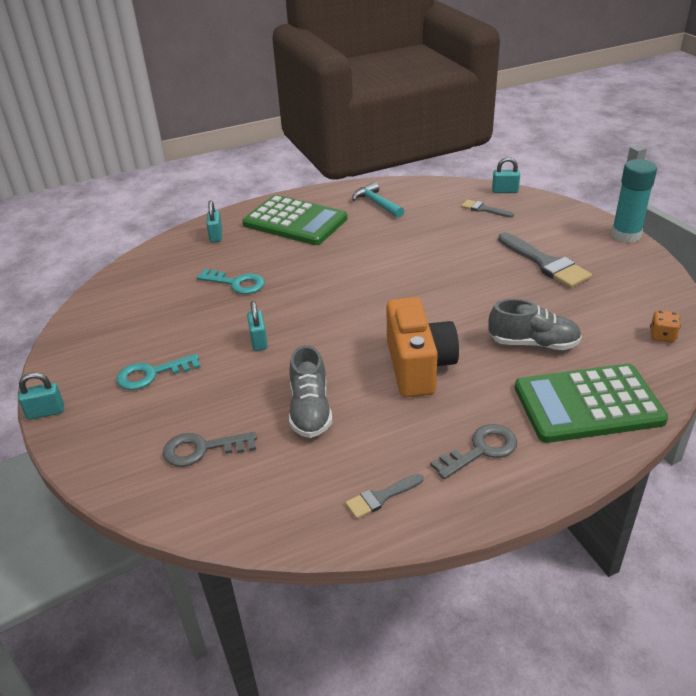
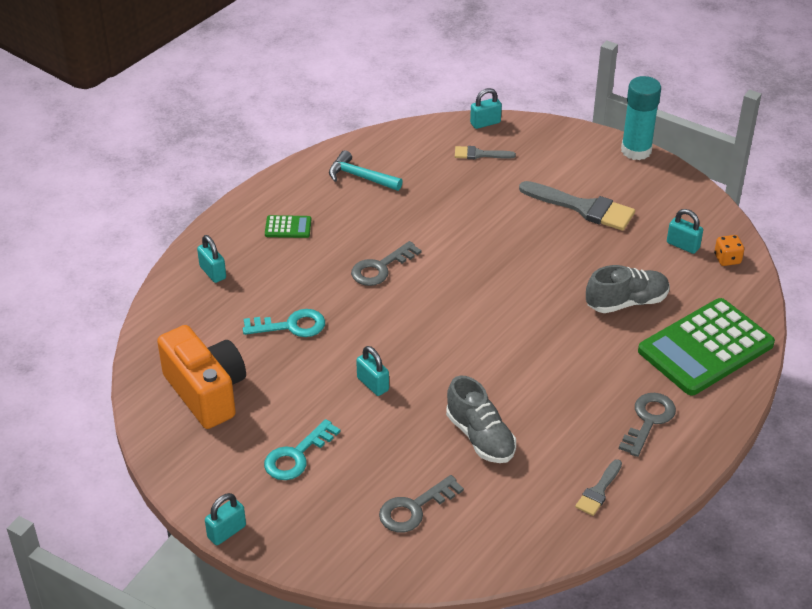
camera: 30 degrees left, 5 degrees up
green calculator [242,195,347,245] -> green calculator [265,215,311,238], size x0.41
orange camera [386,297,459,397] -> orange camera moved to [157,325,246,429]
none -> grey key [351,241,421,286]
none -> turquoise padlock [667,209,703,254]

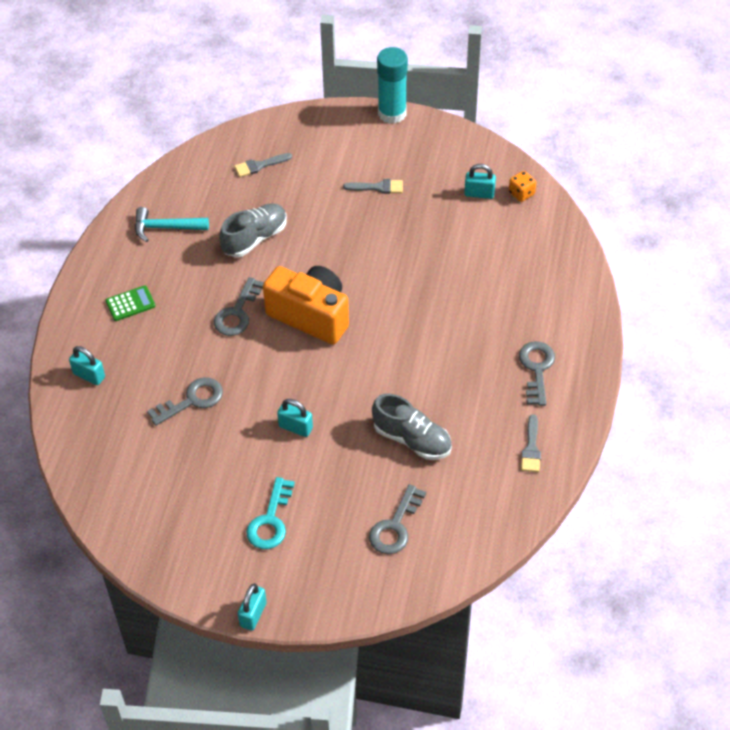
camera: 25 degrees left, 10 degrees up
orange camera [157,325,246,429] -> orange camera moved to [263,266,349,345]
turquoise key [243,309,325,337] -> grey key [147,377,223,426]
turquoise padlock [470,88,502,129] -> none
grey brush [519,181,635,231] -> grey brush [343,179,403,194], size x0.53
grey shoe [586,265,670,313] -> grey shoe moved to [219,203,287,257]
green calculator [638,298,775,395] -> none

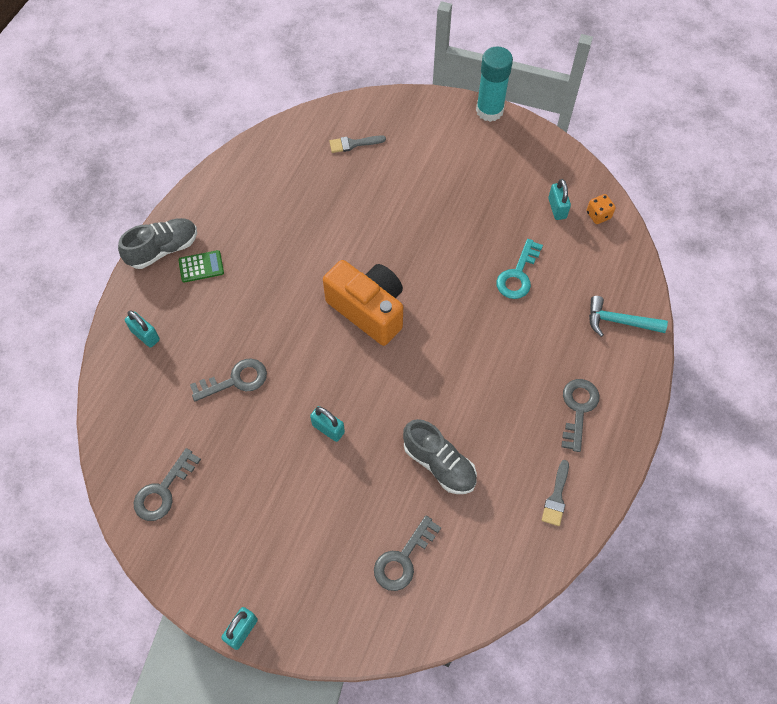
camera: 10 degrees right, 10 degrees up
turquoise hammer [135,207,209,242] -> turquoise hammer moved to [589,296,668,337]
grey key [214,277,264,336] -> grey key moved to [134,448,201,521]
grey shoe [219,203,287,257] -> grey shoe moved to [118,218,197,269]
turquoise key [246,477,295,549] -> turquoise key moved to [496,239,543,299]
grey brush [343,179,403,194] -> none
turquoise padlock [464,164,496,199] -> turquoise padlock turned 60 degrees clockwise [548,179,571,220]

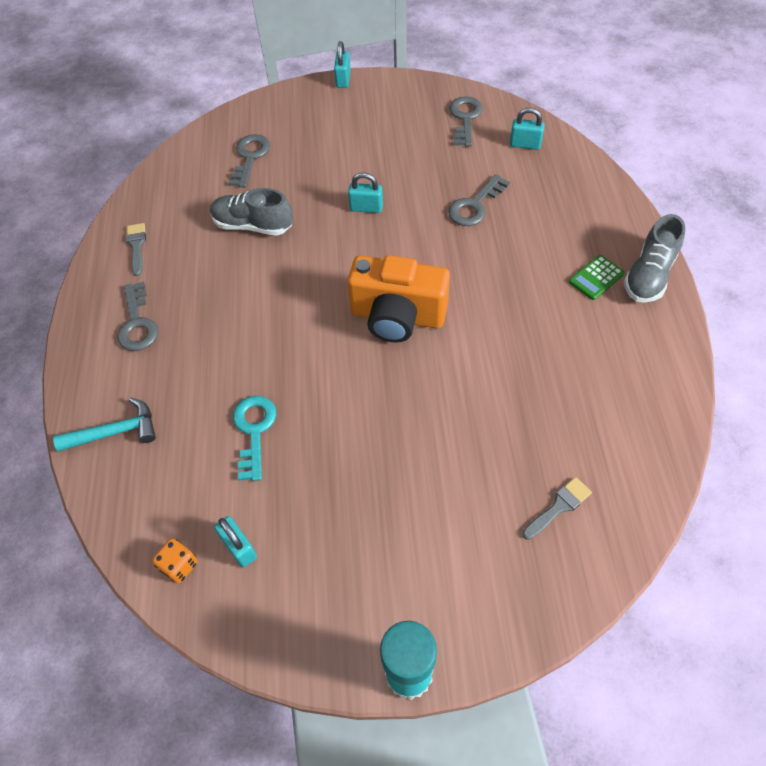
camera: 155 degrees right, 5 degrees down
turquoise padlock [125,310,160,348] -> turquoise padlock moved to [510,108,545,150]

